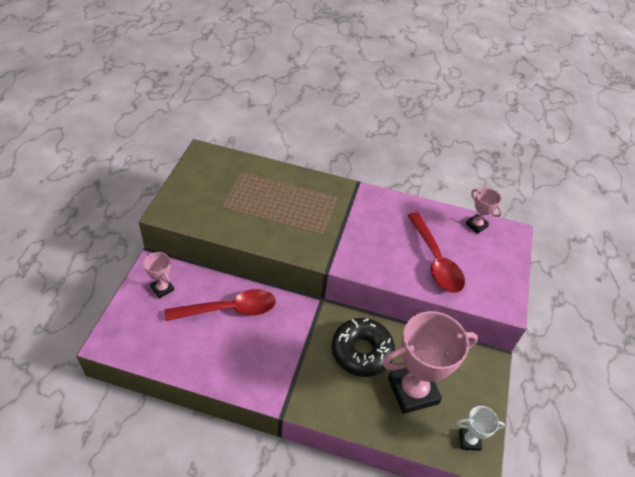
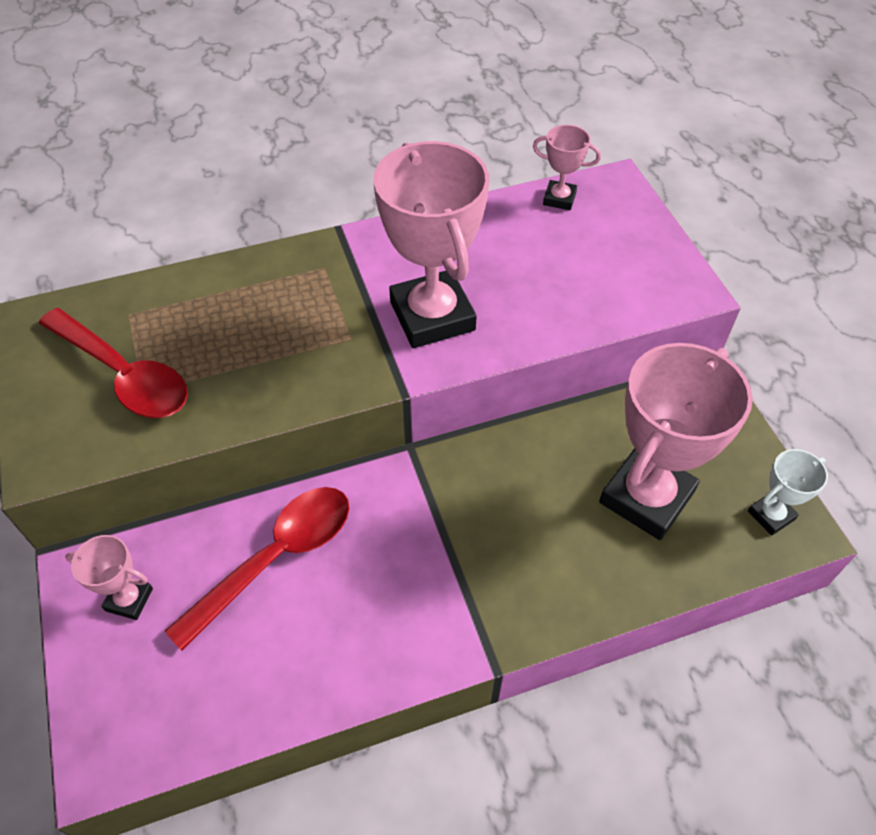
camera: 30 degrees left, 5 degrees up
black donut [332,318,395,377] -> none
red spoon [407,212,465,293] -> red spoon moved to [39,308,188,418]
none -> pink trophy [373,141,489,348]

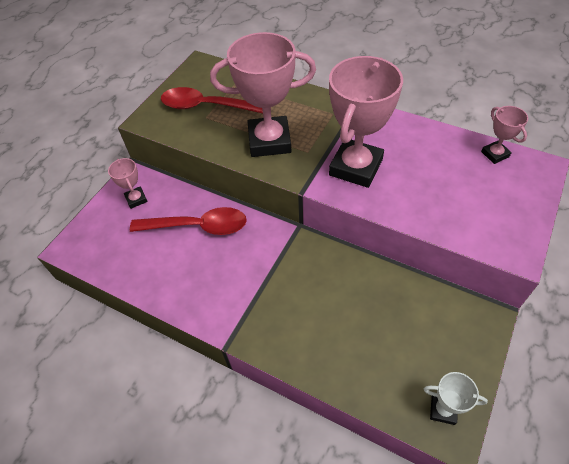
camera: 50 degrees right, 0 degrees up
red spoon [39,308,188,418] -> red spoon turned 105 degrees clockwise [161,87,263,113]
pink trophy [599,343,753,540] -> pink trophy moved to [210,32,316,157]

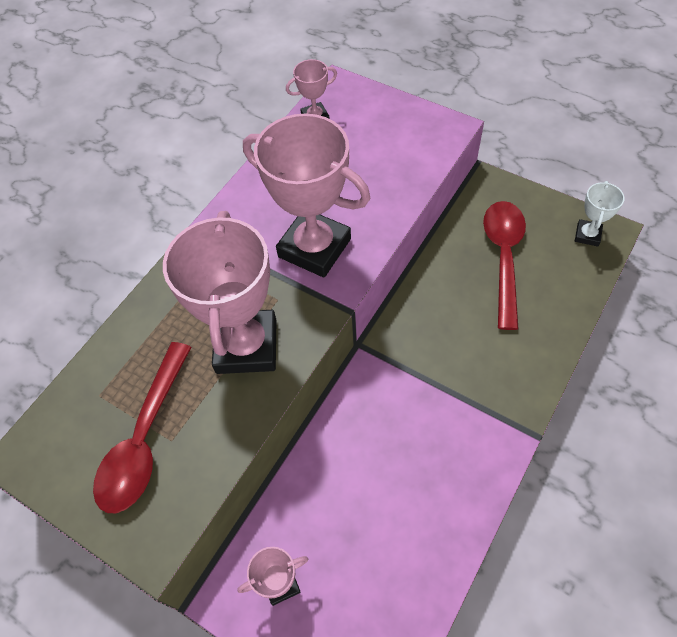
camera: 85 degrees left, 5 degrees up
red spoon [130,207,247,235] -> red spoon moved to [483,201,526,330]

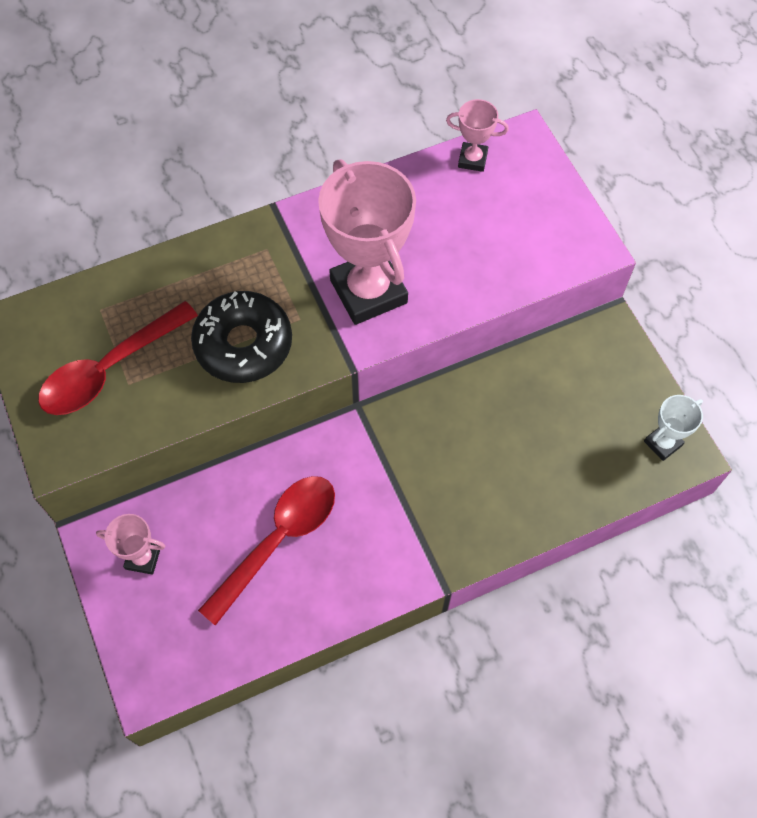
camera: 30 degrees right, 5 degrees up
pink trophy [163,211,277,374] -> black donut [191,291,292,383]
red spoon [483,201,526,330] -> red spoon moved to [198,476,335,626]

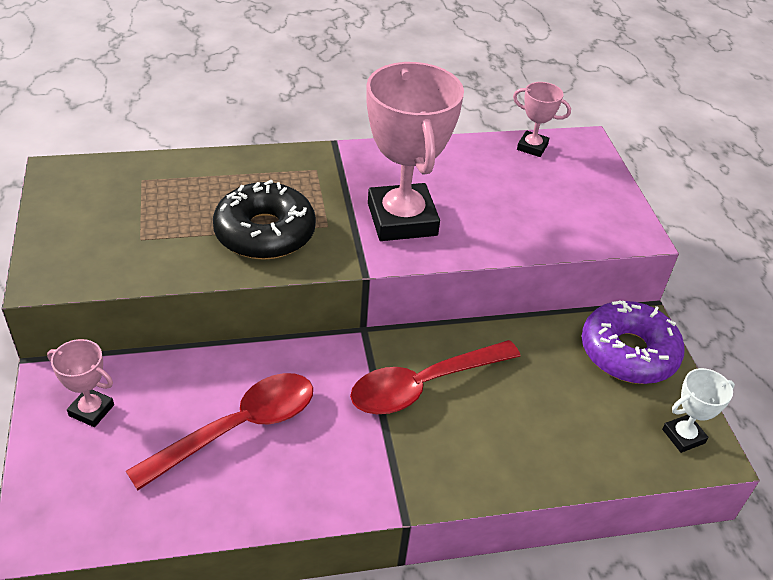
camera: 10 degrees right, 20 degrees down
red spoon [38,301,198,415] -> red spoon moved to [350,340,520,414]
none -> purple donut [582,300,685,384]

